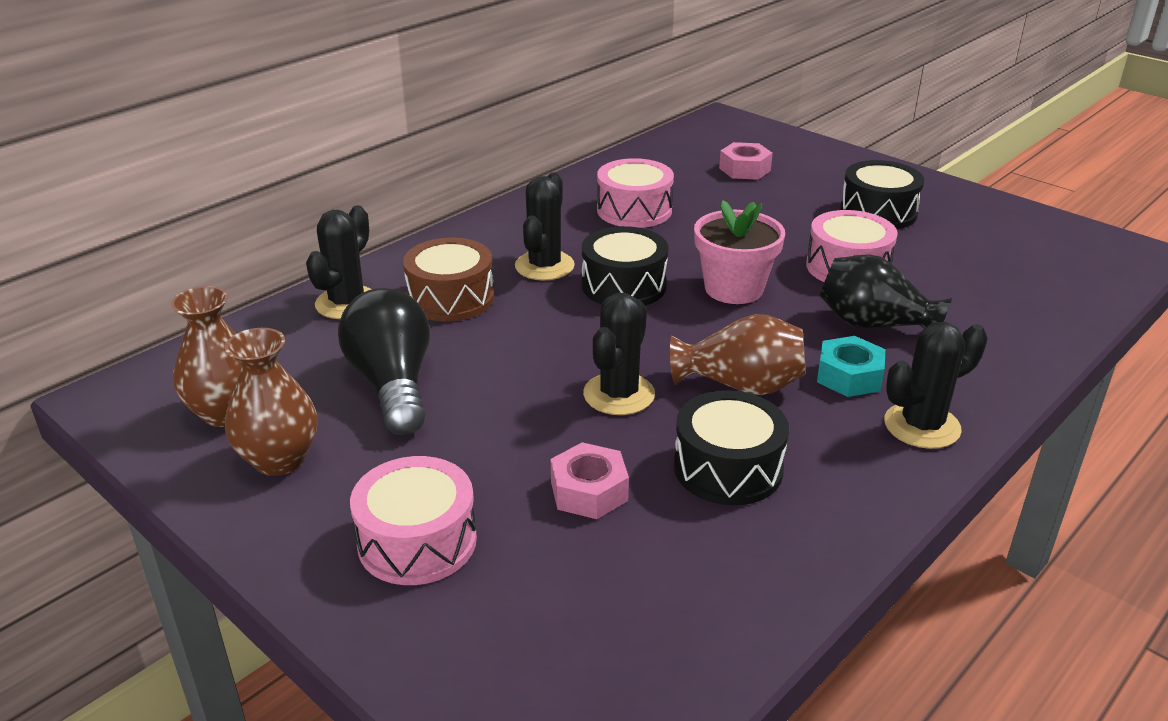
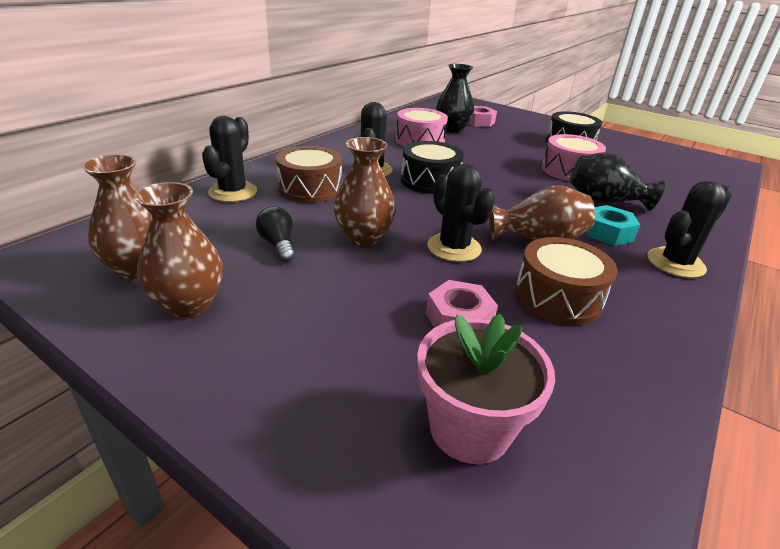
camera: 10 degrees left, 0 degrees up
black light bulb [338,288,430,435] -> black light bulb [256,206,295,262], size x0.51
pink drum [350,456,477,585] -> none
black cactus [583,293,655,415] -> black cactus turned 45 degrees counterclockwise [427,164,495,262]
black drum [674,390,789,505] -> brown drum [515,237,617,325]
pink flower pot [694,200,785,304] -> pink flower pot moved to [417,314,555,464]
none -> brown vase [333,137,396,246]
none -> black vase [436,64,474,133]

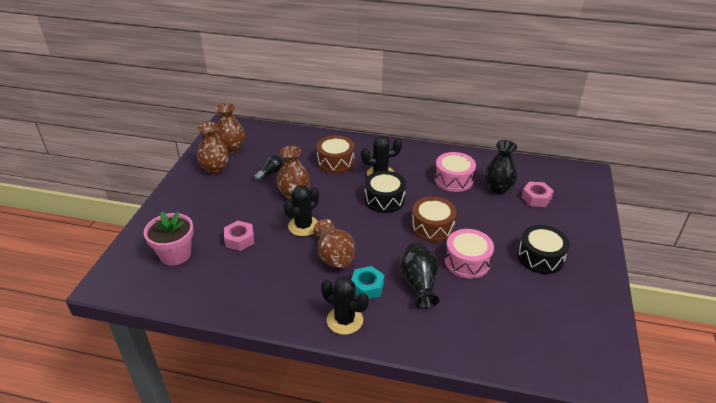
camera: 70 degrees right, 5 degrees up
black cactus [202,116,257,202] -> none
brown drum [515,237,617,325] -> brown drum moved to [411,197,457,242]

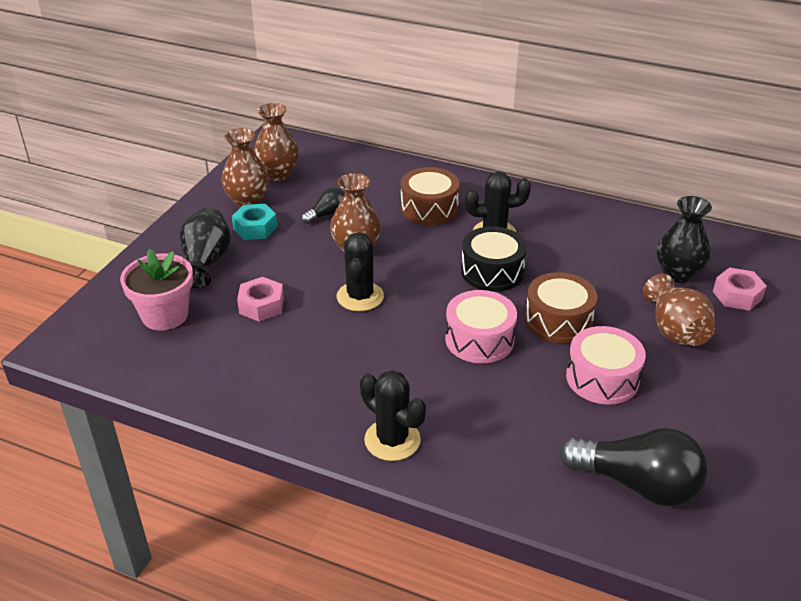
camera: 10 degrees right, 0 degrees up
black cactus [283,185,319,236] -> black cactus turned 45 degrees counterclockwise [337,232,384,311]
brown vase [313,219,355,268] -> brown vase moved to [643,274,715,346]
turquoise nut [351,266,384,299] -> turquoise nut moved to [232,204,277,240]
black vase [400,243,440,308] -> black vase moved to [179,208,231,288]
pink drum [434,152,476,192] -> pink drum moved to [445,290,517,363]
black drum [518,225,570,274] -> none
none -> black light bulb [559,428,707,507]

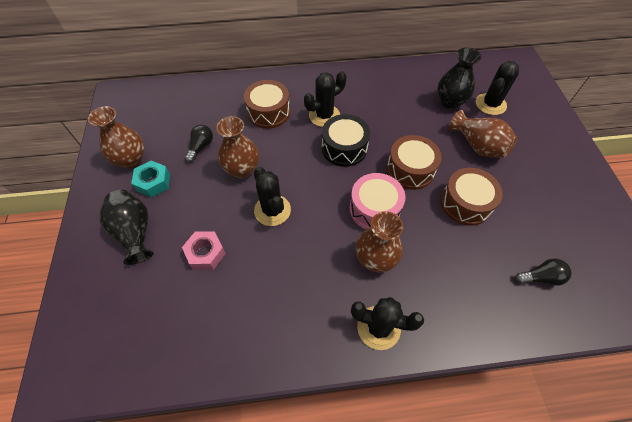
camera: 30 degrees left, 20 degrees up
pink flower pot [120,248,193,330] -> none
brown vase [254,103,299,181] -> brown vase moved to [356,211,403,272]
black light bulb [559,428,707,507] -> black light bulb [515,258,572,286], size x0.51
pink drum [566,326,646,404] -> brown drum [440,168,503,226]
pink nut [713,267,767,311] -> black cactus [476,61,519,115]

